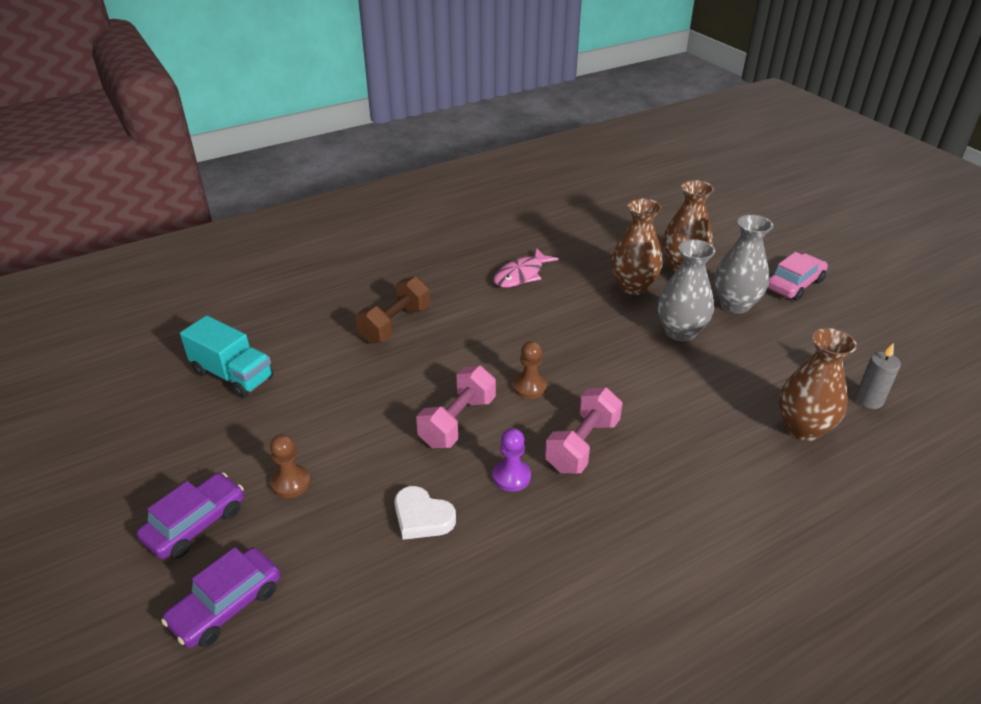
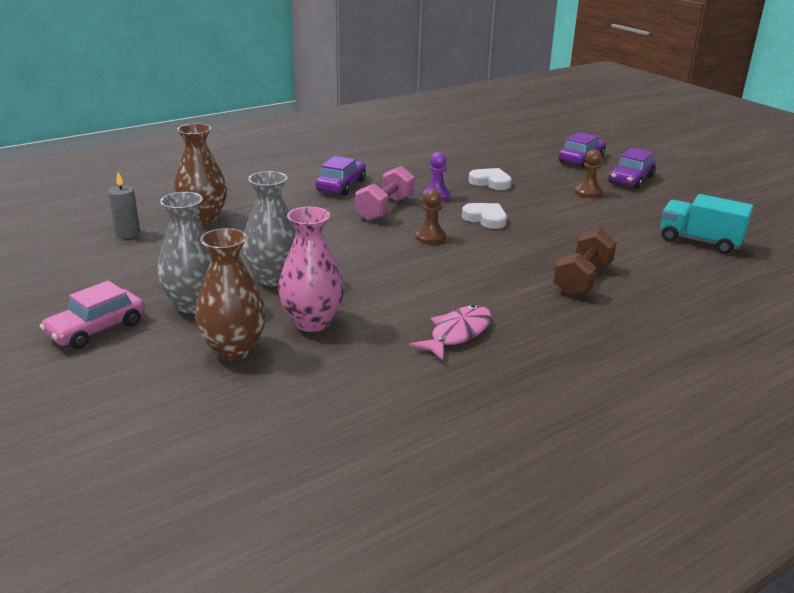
camera: 175 degrees right, 10 degrees down
pink dumbbell [416,365,496,448] -> white heart [462,203,507,229]
brown vase [611,198,663,295] -> pink vase [278,207,344,332]
none -> purple car [315,156,366,195]

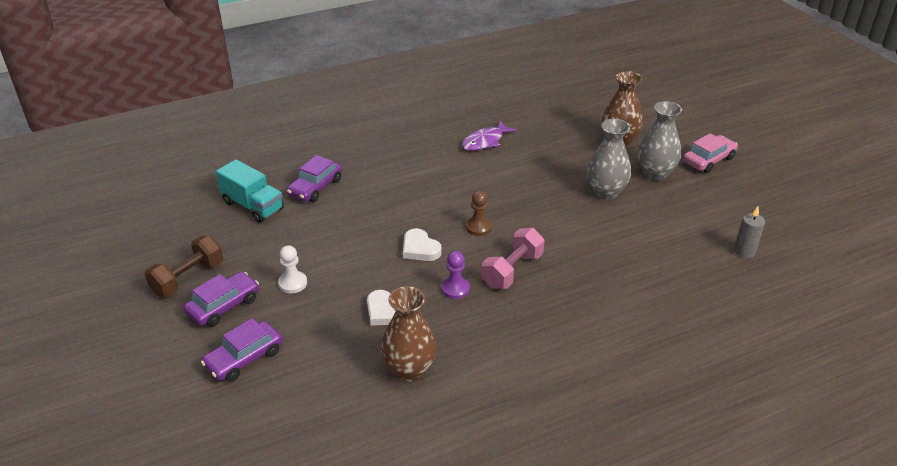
camera: 170 degrees left, 10 degrees up
brown vase [174,123,227,224] -> brown vase moved to [381,286,437,382]
pink vase [278,207,344,332] -> none
purple car [315,156,366,195] -> purple car moved to [287,155,342,202]
pink fish [410,305,492,361] -> purple fish [462,121,517,151]
brown dumbbell [553,228,616,296] -> brown dumbbell moved to [145,236,223,297]
brown pawn [575,149,602,198] -> white pawn [278,245,307,293]

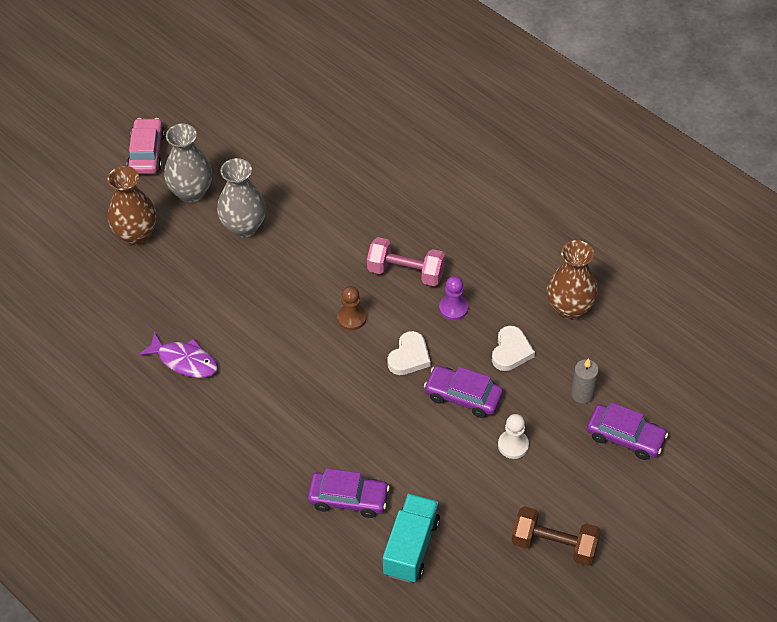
camera: 110 degrees left, 15 degrees up
purple car [184,272,259,327] -> purple car moved to [424,366,503,418]
pink car [683,133,738,173] -> pink car turned 60 degrees clockwise [127,118,165,174]
grey candle [734,207,765,258] -> grey candle moved to [571,358,599,404]

